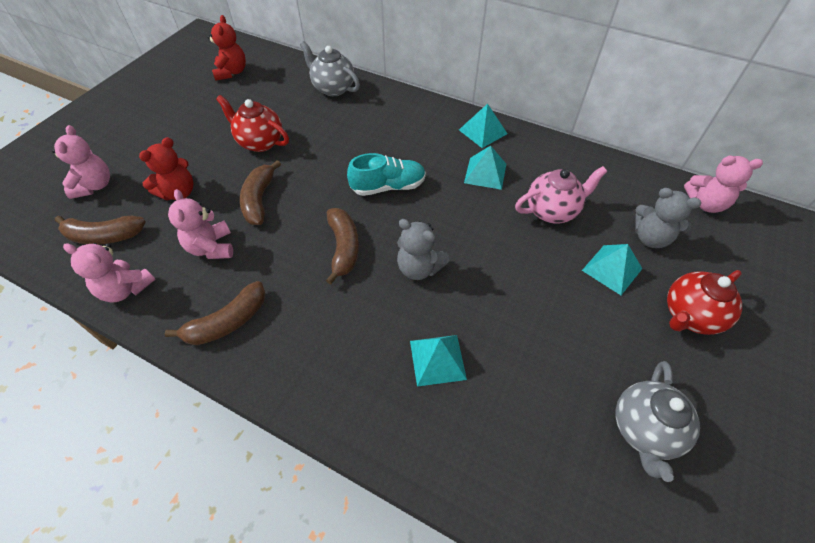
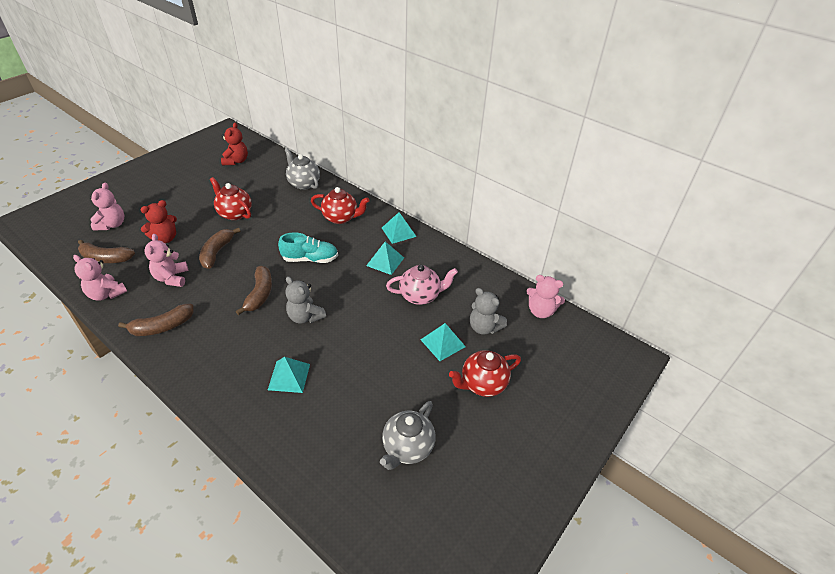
camera: 10 degrees right, 10 degrees down
none -> red teapot [311,187,370,224]

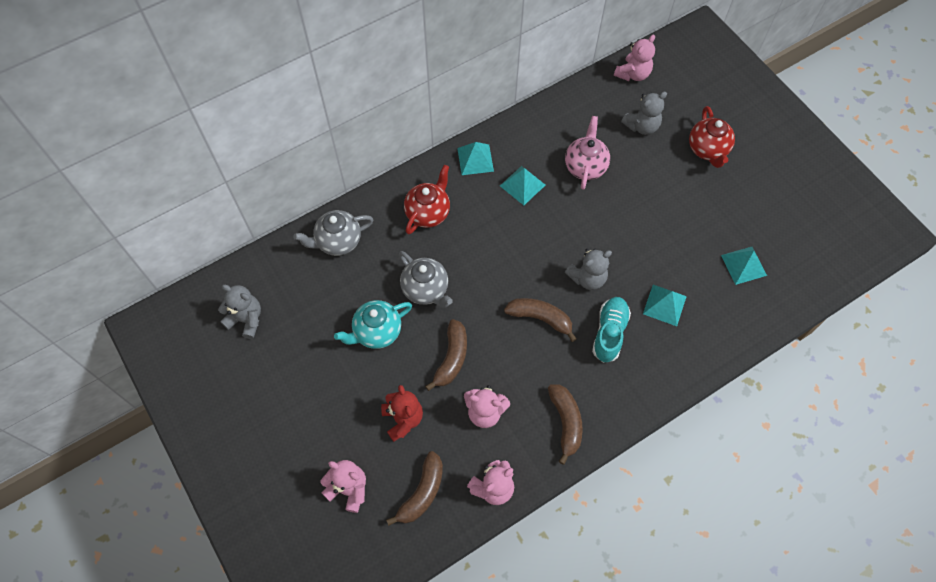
camera: 70 degrees left, 20 degrees up
brown banana [199,227,240,269] -> brown banana turned 105 degrees counterclockwise [425,319,467,391]
red teapot [210,177,252,220] -> turquoise teapot [334,300,412,349]
red teddy bear [221,122,248,165] -> grey teddy bear [218,285,261,339]
turquoise shoe [278,232,338,263] -> turquoise shoe moved to [592,297,631,363]
grey teapot [380,401,436,470] -> grey teapot moved to [399,251,453,308]
turquoise pyramid [421,323,466,361] -> turquoise pyramid moved to [721,247,767,285]

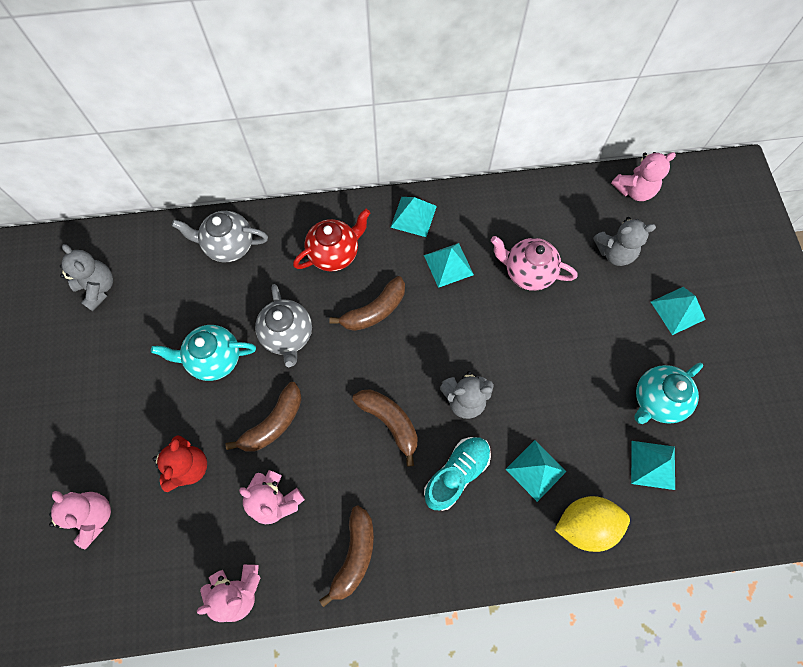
camera: 25 degrees right, 5 degrees up
brown banana [386,451,443,526] -> brown banana moved to [329,276,405,331]
pink teapot [565,116,610,190] -> pink teapot turned 105 degrees counterclockwise [491,236,577,291]
red teapot [689,106,735,168] -> turquoise pyramid [651,287,706,335]
none -> yellow lemon [555,496,630,552]
none -> turquoise teapot [634,363,703,424]

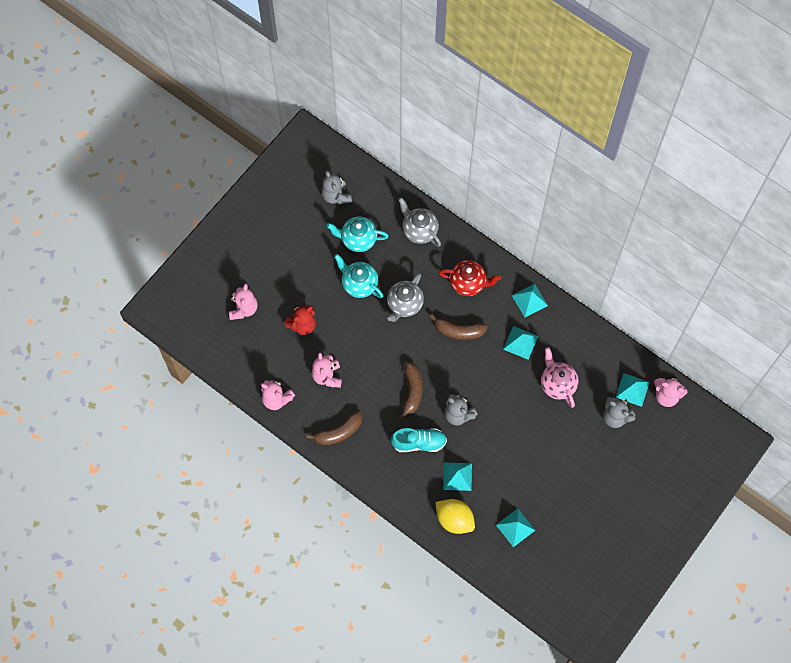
camera: 45 degrees right, 0 degrees up
grey teddy bear [60,244,113,311] -> grey teddy bear turned 150 degrees clockwise [321,171,352,204]
brown banana [225,382,302,452] -> none
turquoise teapot [634,363,703,424] -> turquoise teapot moved to [326,217,389,252]
turquoise pyramid [651,287,706,335] -> turquoise pyramid moved to [615,373,650,407]

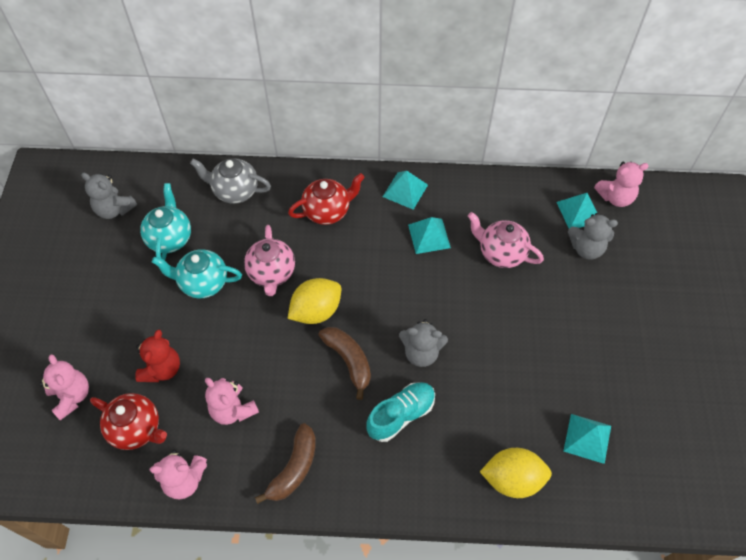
camera: 35 degrees left, 10 degrees down
turquoise teapot [326,217,389,252] -> turquoise teapot turned 120 degrees clockwise [140,183,191,260]
grey teapot [387,273,424,322] -> pink teapot [244,225,295,296]
brown banana [430,314,488,340] -> none
turquoise pyramid [443,462,472,491] -> none
none -> red teapot [90,393,167,450]
none -> yellow lemon [288,278,341,324]

